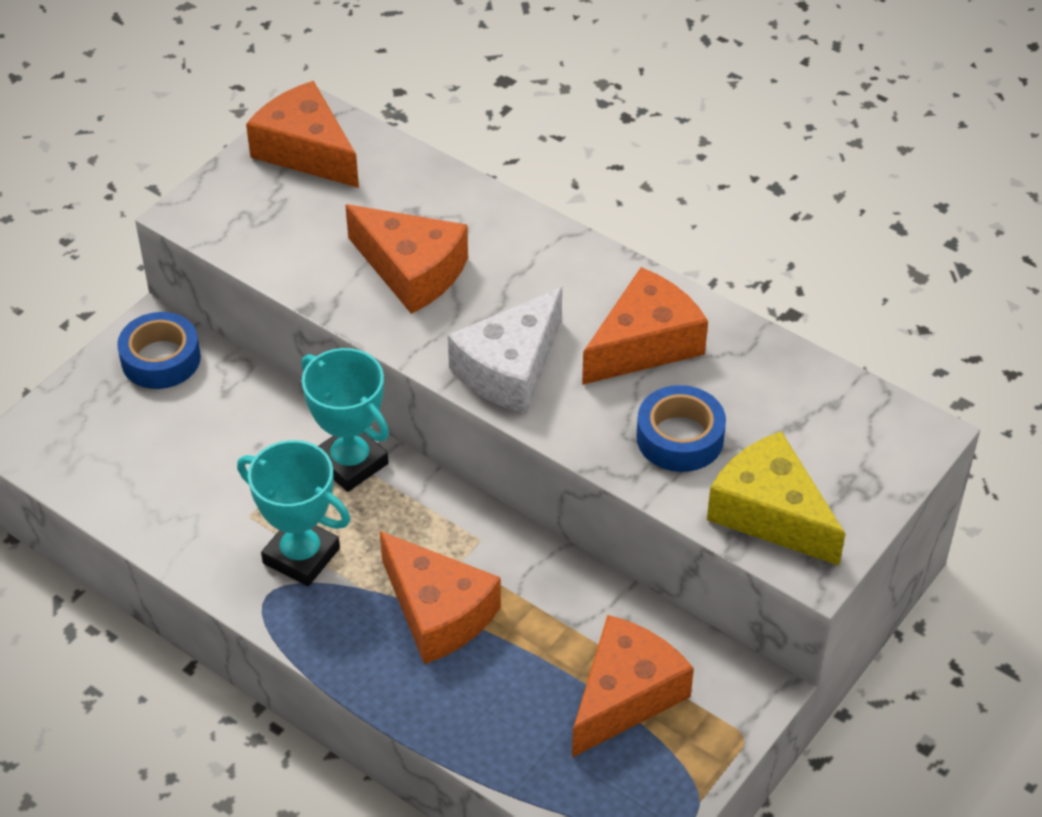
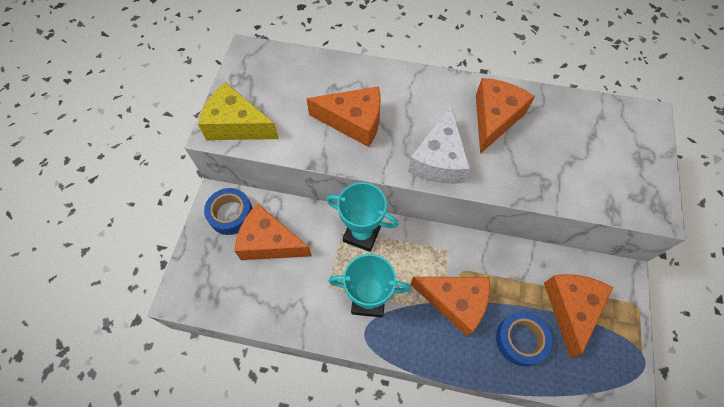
camera: 25 degrees left, 15 degrees up
orange cheese [246,81,359,188] -> orange cheese moved to [234,203,312,260]
blue tape [636,385,726,472] -> blue tape moved to [496,311,553,366]
yellow cheese [707,431,845,566] -> yellow cheese moved to [198,82,279,140]

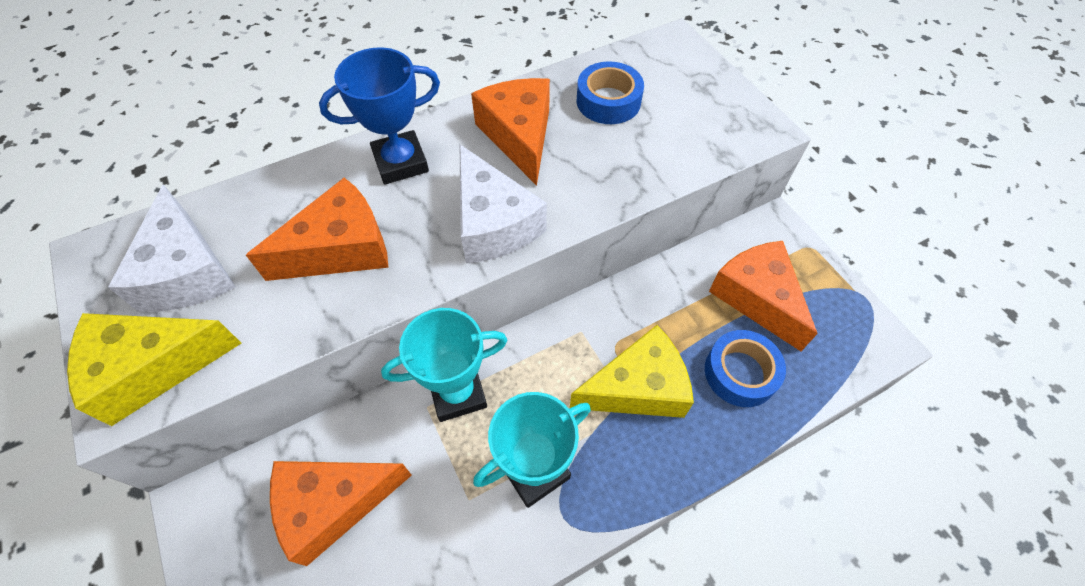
camera: 40 degrees left, 5 degrees down
blue tape [204,188,253,235] -> blue tape moved to [577,61,644,124]
orange cheese [410,277,490,337] -> yellow cheese [570,325,694,418]
none -> white cheese [108,184,236,312]
none -> blue trophy [319,47,440,184]

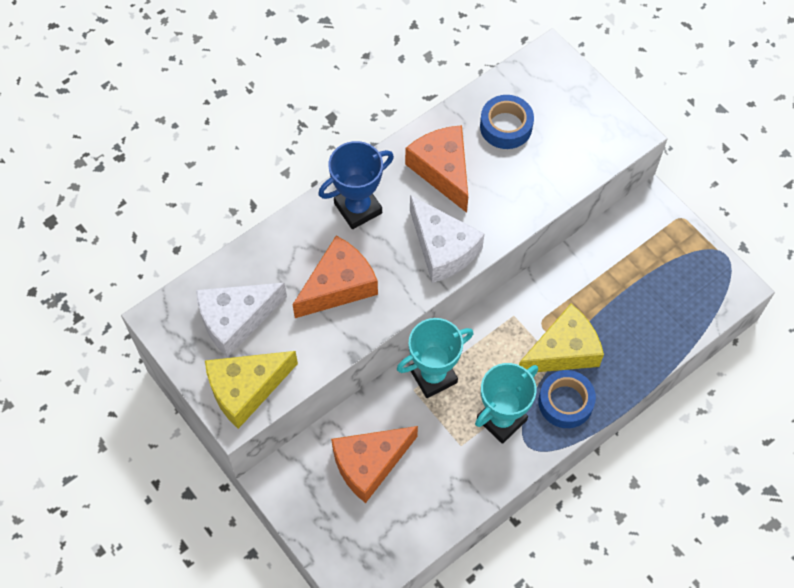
camera: 10 degrees left, 5 degrees up
white cheese [108,184,236,312] -> white cheese turned 90 degrees clockwise [196,283,287,358]
blue tape [705,330,786,407] -> blue tape moved to [538,370,596,428]
orange cheese [709,241,818,351] -> none

